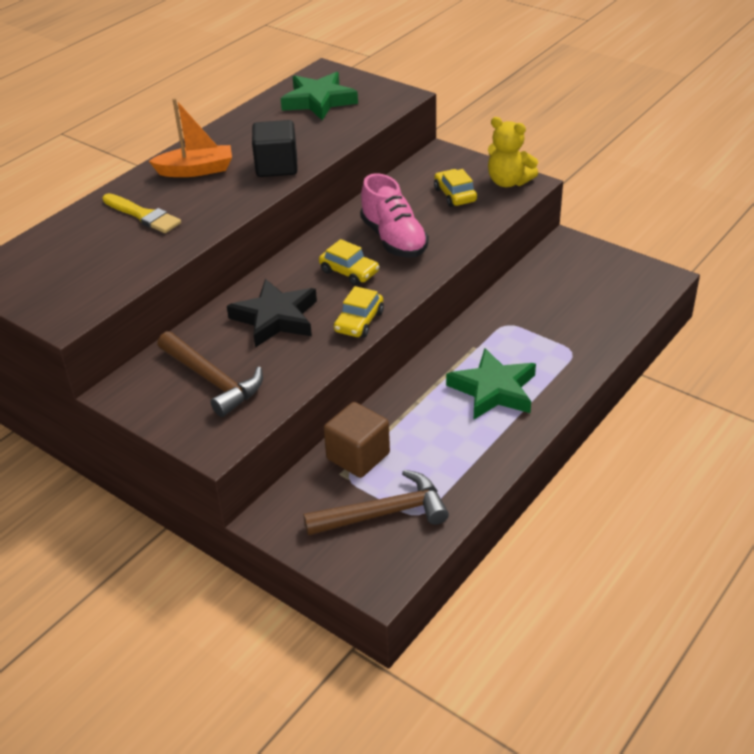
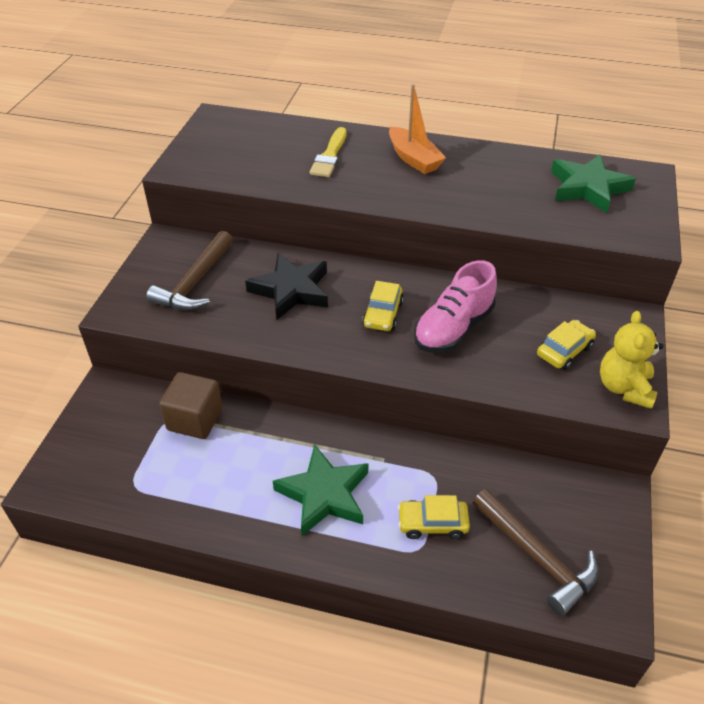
camera: 65 degrees right, 5 degrees up
black cube [252,120,298,177] -> none
brown hammer [303,470,449,536] -> brown hammer moved to [473,489,598,616]
yellow car [334,286,384,338] -> yellow car moved to [398,495,470,539]

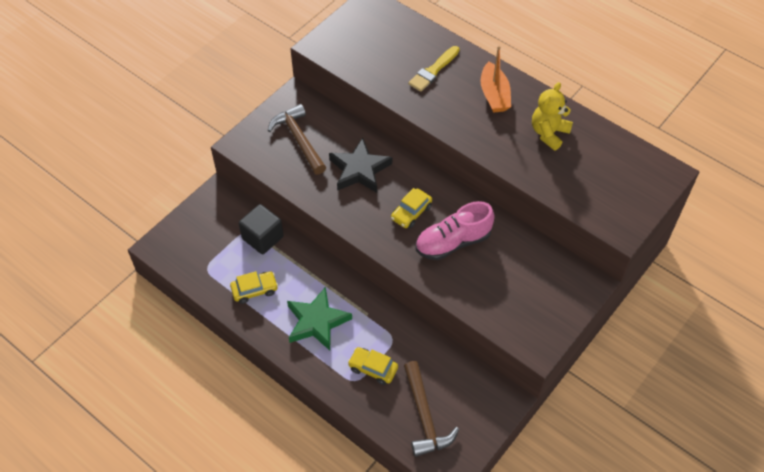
camera: 25 degrees right, 10 degrees up
brown hammer [146,231,233,310] -> brown hammer turned 105 degrees clockwise [267,104,326,175]
brown cube [159,372,223,439] -> black cube [239,204,284,254]
yellow car [537,320,596,370] -> yellow car moved to [230,271,278,304]
green star [551,154,636,213] -> none
yellow teddy bear [600,311,663,409] -> yellow teddy bear moved to [532,82,573,150]

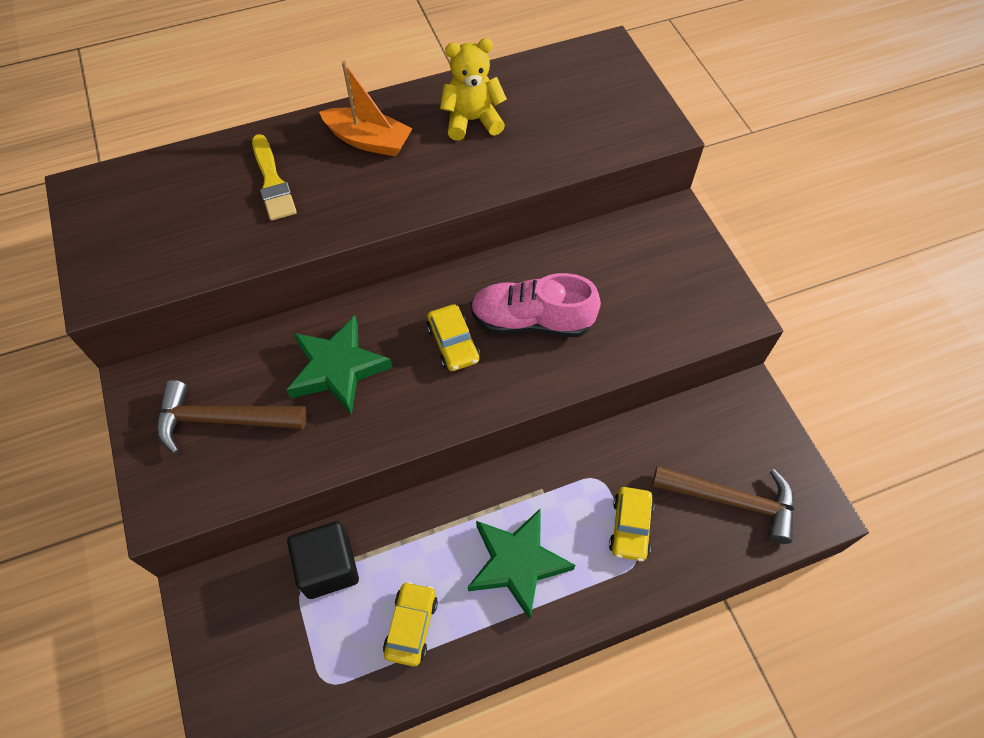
camera: 60 degrees left, 5 degrees up
black star [329,138,392,193] -> green star [287,316,393,415]
yellow car [348,347,398,385] -> yellow car turned 45 degrees counterclockwise [609,487,654,561]
pink shoe [415,201,495,260] -> pink shoe turned 90 degrees clockwise [471,273,601,337]
yellow teddy bear [532,82,573,150] -> yellow teddy bear turned 105 degrees clockwise [440,38,507,141]

